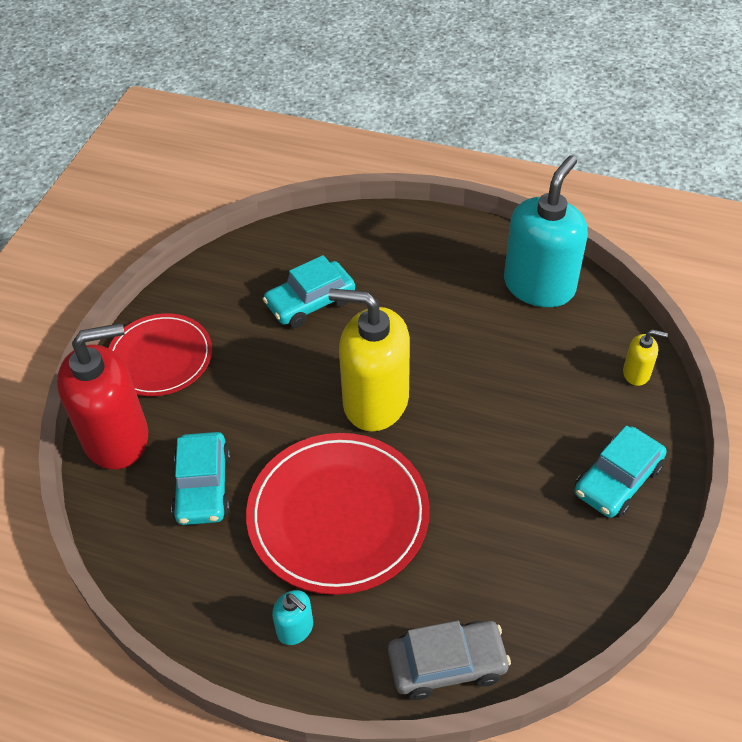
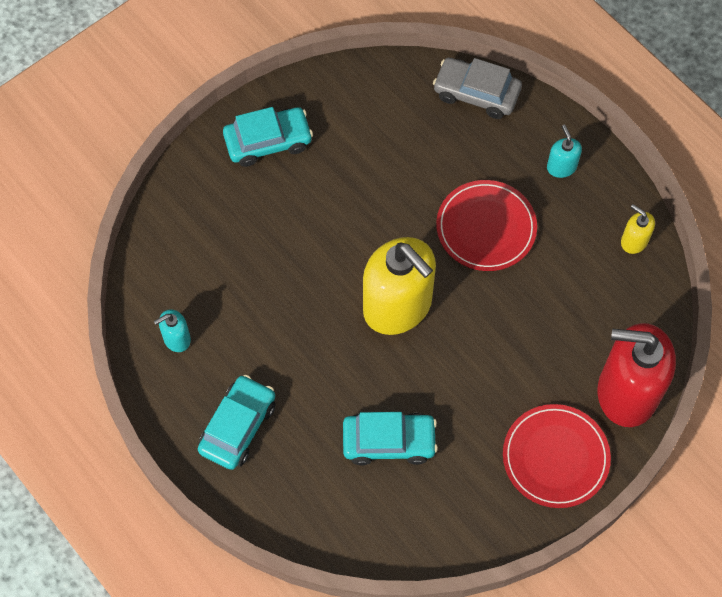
camera: 150 degrees left, 15 degrees up
turquoise car [171,432,231,525] -> turquoise car moved to [198,375,276,470]
red plate [246,433,430,595] -> red plate [436,180,537,271], size x0.66
turquoise soap dispenser [504,155,588,307] -> turquoise soap dispenser [154,309,191,352], size x0.43
yellow soap dispenser [623,329,668,386] -> yellow soap dispenser moved to [621,204,655,254]

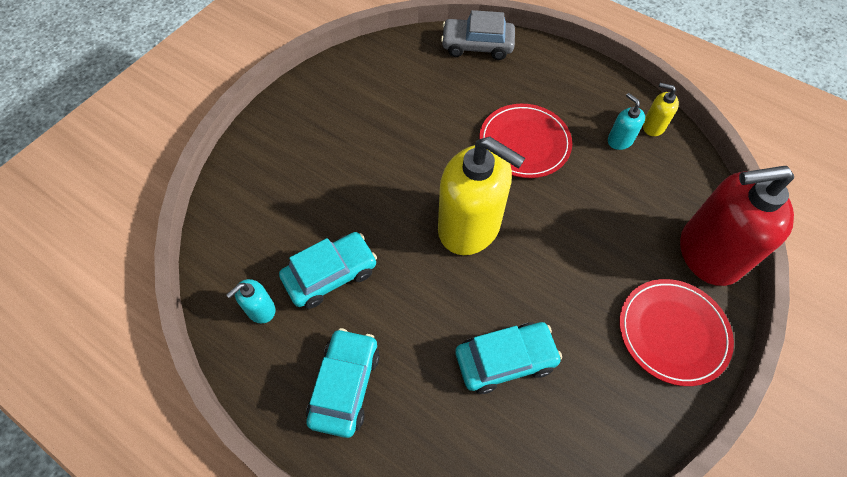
camera: 15 degrees left, 5 degrees down
turquoise car [223,107,313,167] -> turquoise car moved to [279,232,377,309]
turquoise soap dispenser [547,125,582,178] -> turquoise soap dispenser moved to [608,93,645,150]

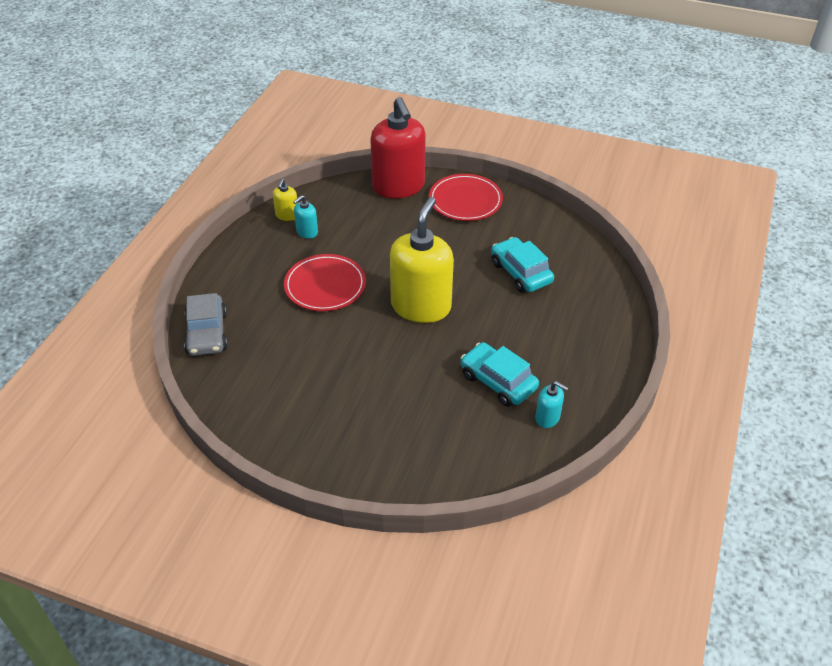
camera: 105 degrees left, 15 degrees down
turquoise car [306,328,380,438] -> none

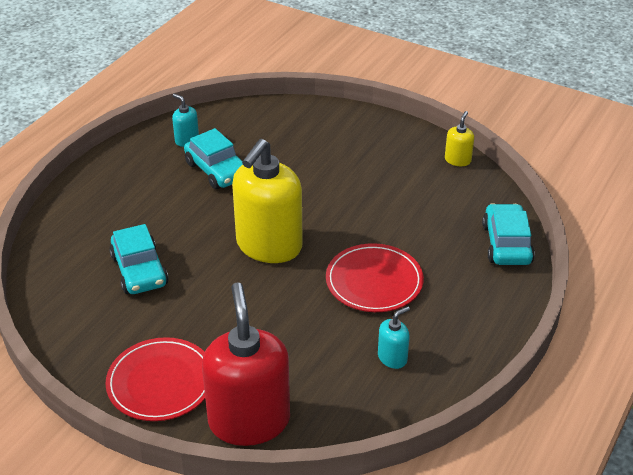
camera: 170 degrees left, 5 degrees down
grey car [184,293,228,356] -> turquoise car [482,203,535,265]
yellow soap dispenser [273,179,298,221] -> yellow soap dispenser moved to [445,111,474,166]

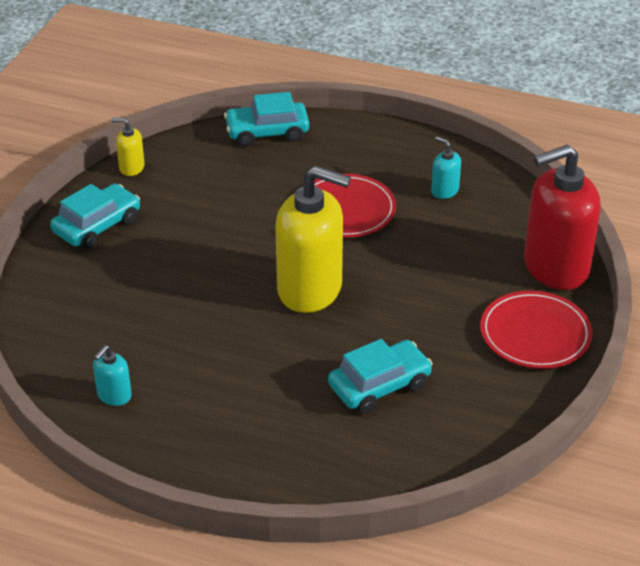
camera: 100 degrees left, 0 degrees up
turquoise car [184,128,243,189] -> turquoise car moved to [50,184,140,249]

